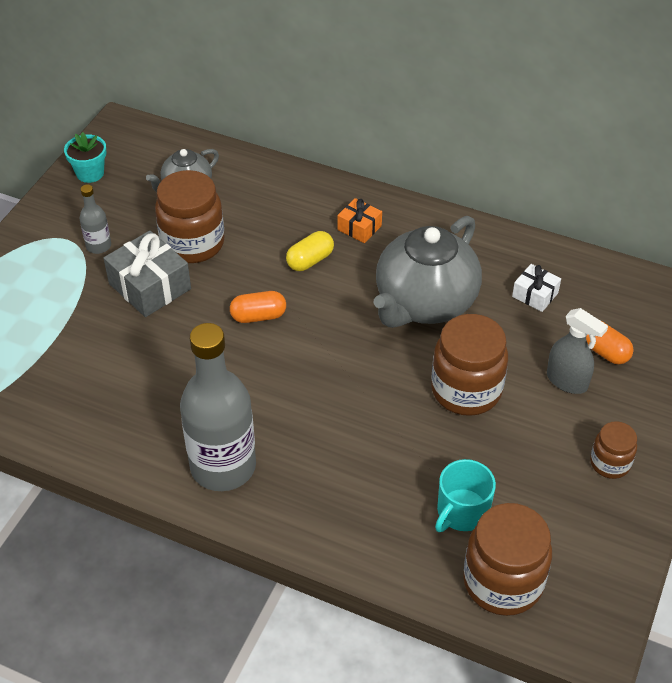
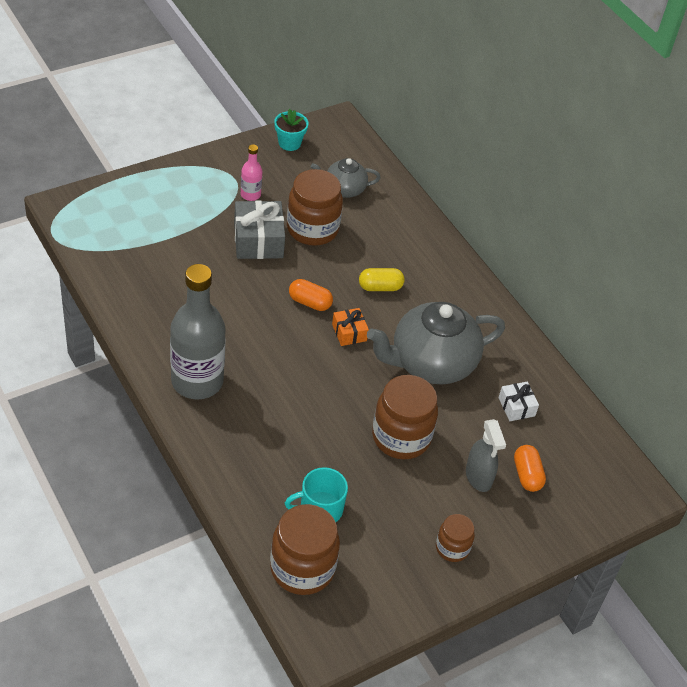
camera: 30 degrees right, 0 degrees up
grey bottle [80,184,111,254] -> pink bottle [241,145,262,201]
orange gift [337,198,382,243] -> orange gift moved to [332,308,369,346]

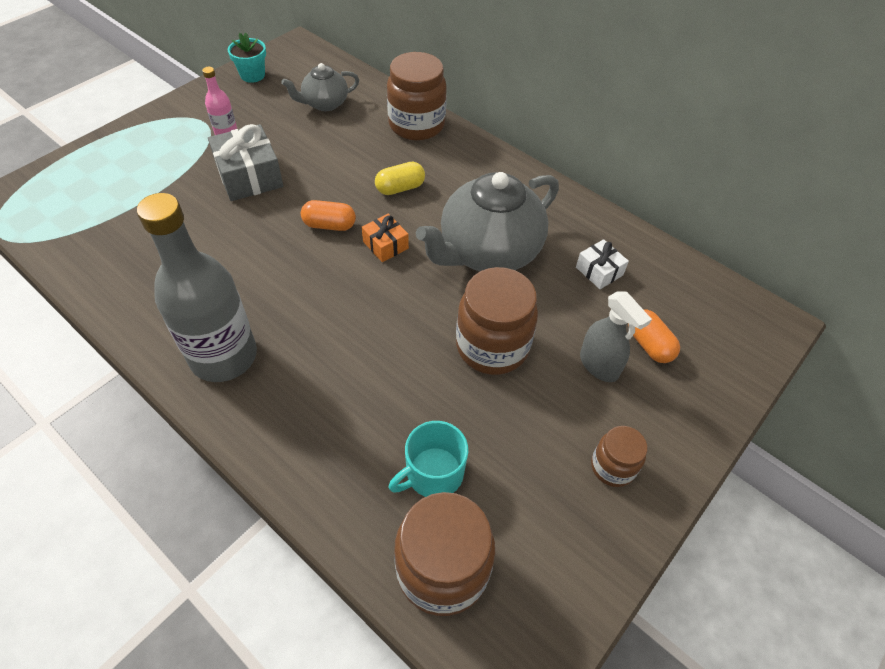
camera: 15 degrees left, 5 degrees up
brown jar [287,169,343,246] -> brown jar moved to [387,52,447,140]

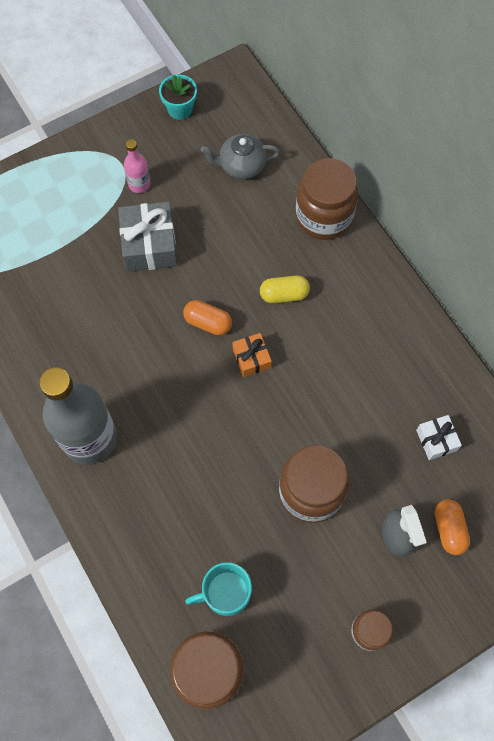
camera: 20 degrees right, 15 degrees up
grey teapot [416,172,559,271] -> none

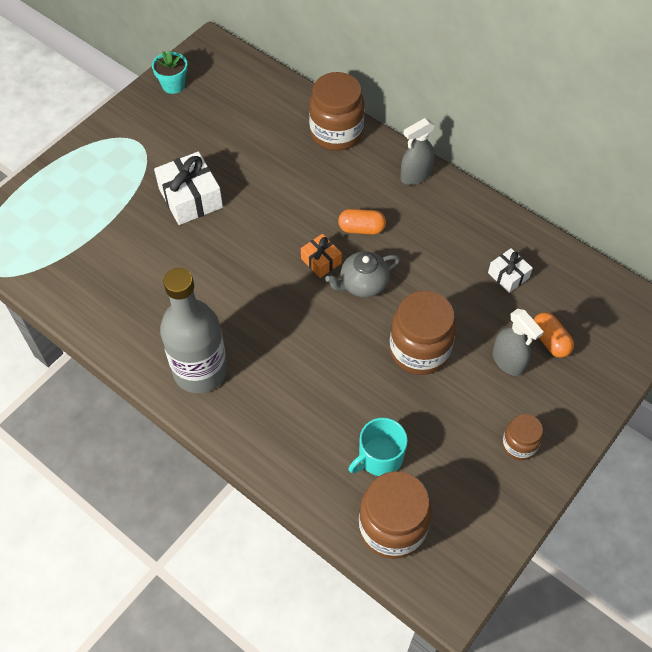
camera: 20 degrees left, 10 degrees down
grey gift [118,202,178,272] -> white gift [154,151,223,225]
pink bottle [124,139,151,193] -> none
orange capsule [183,300,232,335] -> orange capsule moved to [338,209,386,235]
grey teapot [201,134,280,179] -> grey teapot moved to [325,251,400,298]
yellow capsule [260,276,310,303] -> none
none -> grey spray bottle [400,118,435,185]

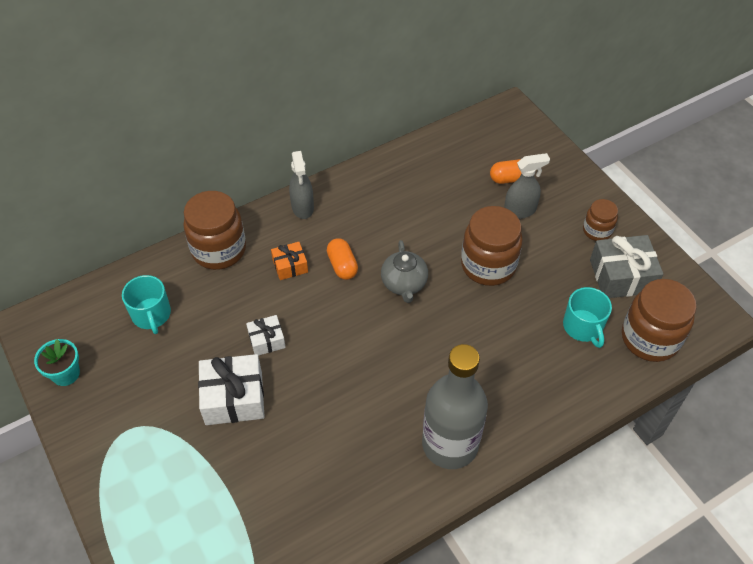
camera: 70 degrees left, 5 degrees down
orange gift [301,234,342,278] -> orange gift moved to [271,242,308,280]
orange capsule [338,209,386,235] -> orange capsule turned 45 degrees counterclockwise [327,238,358,280]
white gift [488,248,533,293] -> white gift moved to [246,315,286,356]
none -> turquoise mug [122,275,171,334]
none -> grey gift [590,235,663,298]

